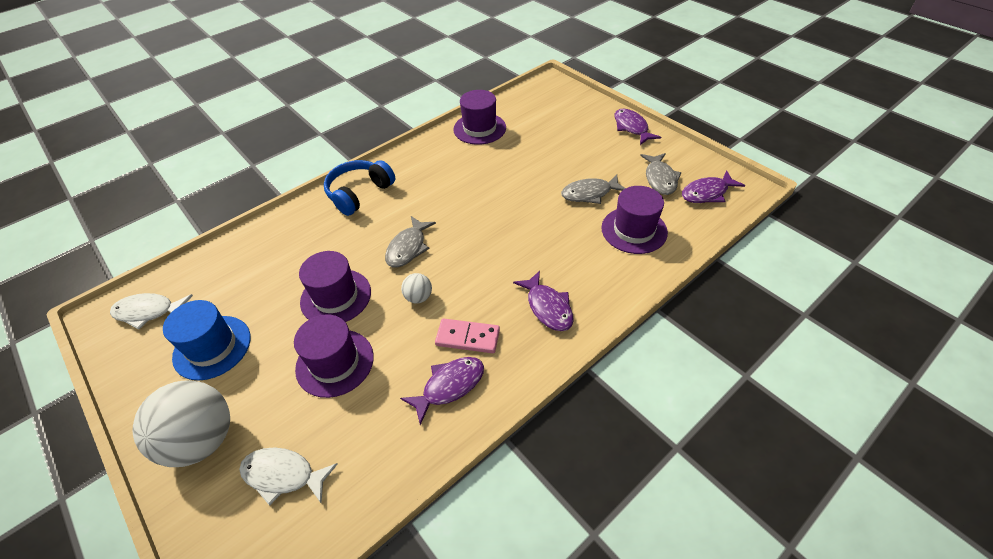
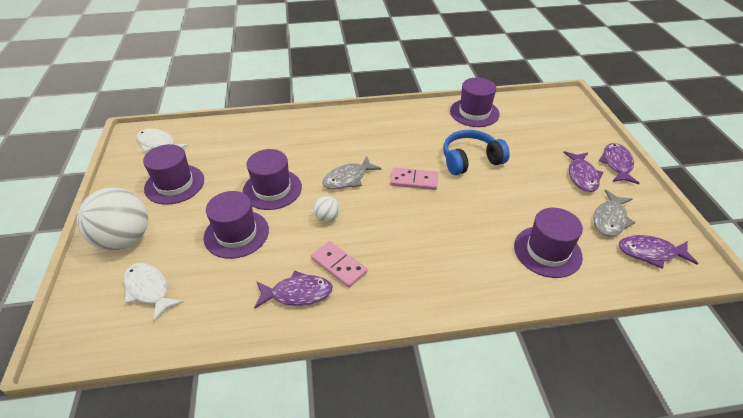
camera: 30 degrees right, 5 degrees down
blue hat [163,300,251,380] -> purple hat [143,144,204,205]
blue headphones [324,160,395,216] -> blue headphones moved to [443,130,510,175]
purple fish [513,270,574,331] -> purple fish moved to [563,151,603,192]
grey fish [561,175,626,204] -> none
none -> pink domino [390,167,438,190]

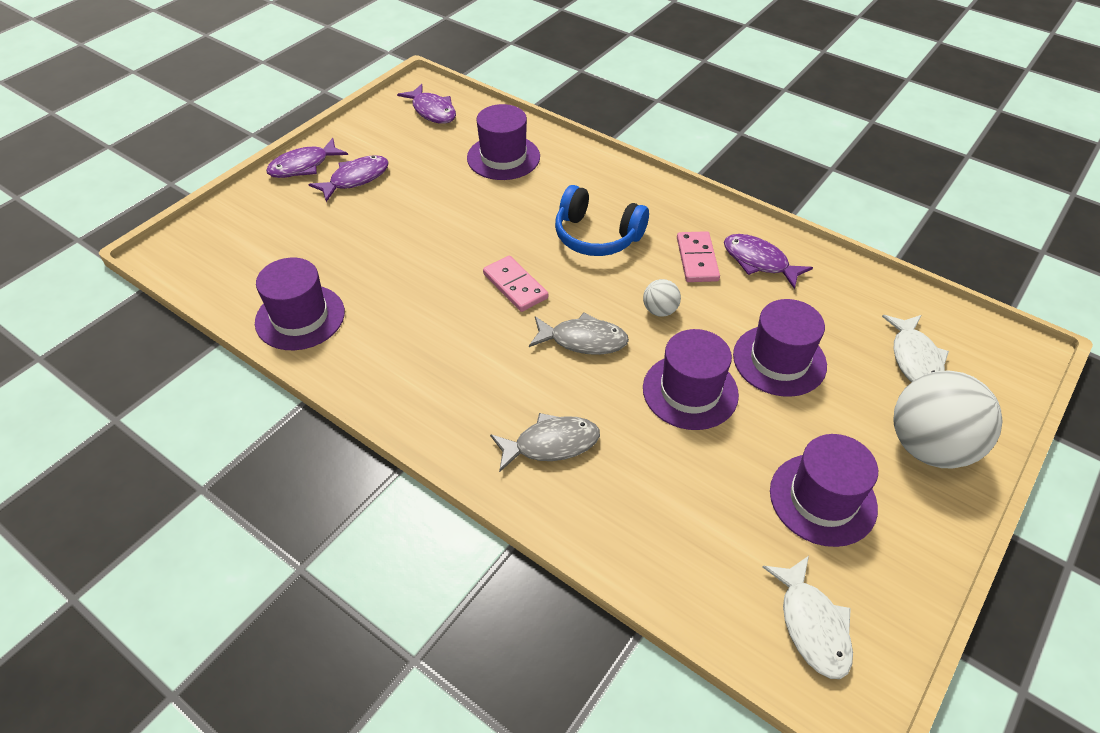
camera: 135 degrees left, 5 degrees up
blue headphones [443,130,510,175] -> blue headphones moved to [555,185,649,256]
grey fish [593,190,635,237] -> grey fish moved to [490,413,600,472]

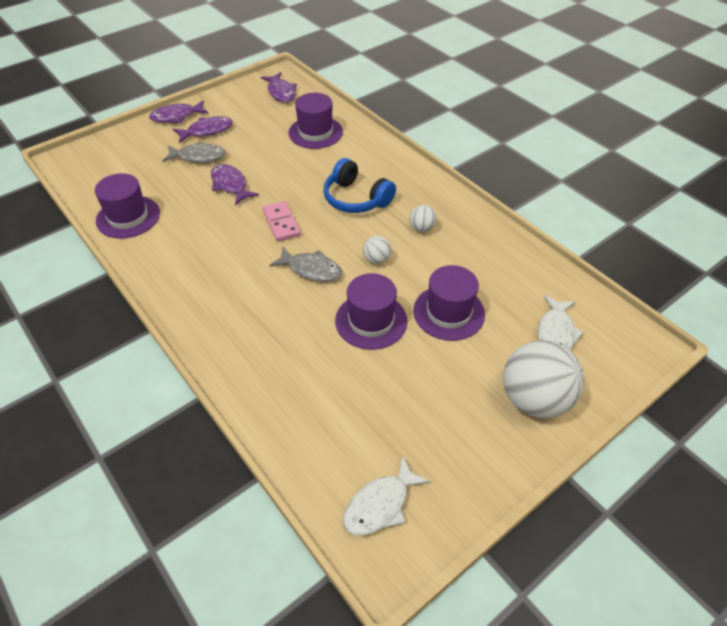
camera: 15 degrees right, 0 degrees up
grey fish [490,413,600,472] -> grey fish moved to [162,141,226,163]
pink domino [677,231,720,282] -> white ball [410,205,437,232]
purple fish [724,234,813,289] -> purple fish moved to [211,164,259,206]
white fish [763,556,853,679] -> white fish turned 45 degrees clockwise [343,456,430,536]
purple hat [770,434,878,547] -> none

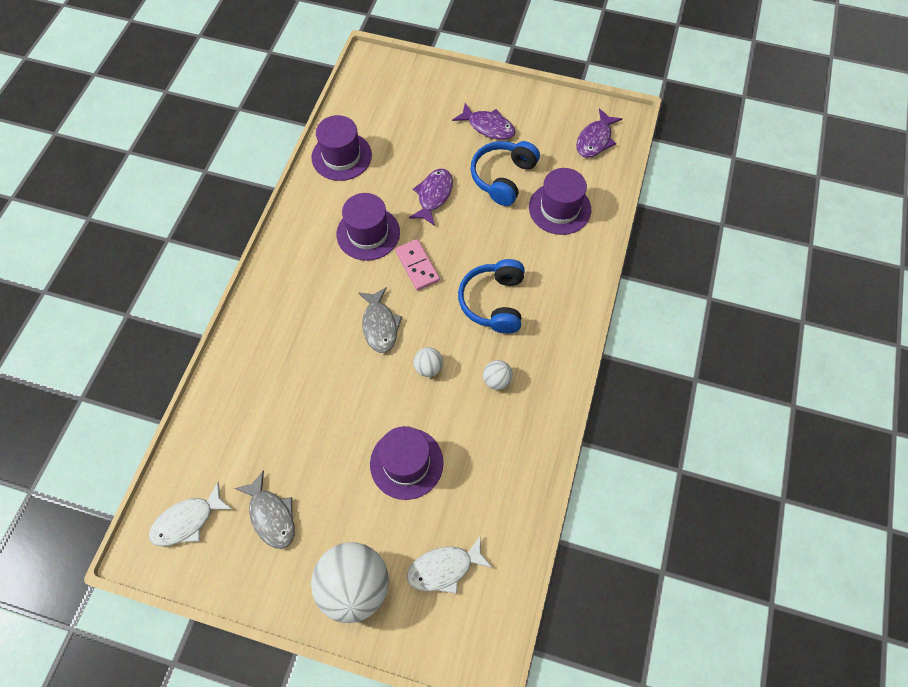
camera: 55 degrees right, 15 degrees up
purple fish [149,100,209,123] -> none
grey fish [162,141,226,163] -> grey fish moved to [234,470,295,549]
pink domino [263,201,301,242] -> pink domino turned 60 degrees counterclockwise [395,239,440,291]
purple hat [335,273,408,350] -> purple hat moved to [336,193,400,261]
white fish [343,456,430,536] -> white fish turned 45 degrees counterclockwise [149,482,233,546]
none -> blue headphones [471,141,540,206]

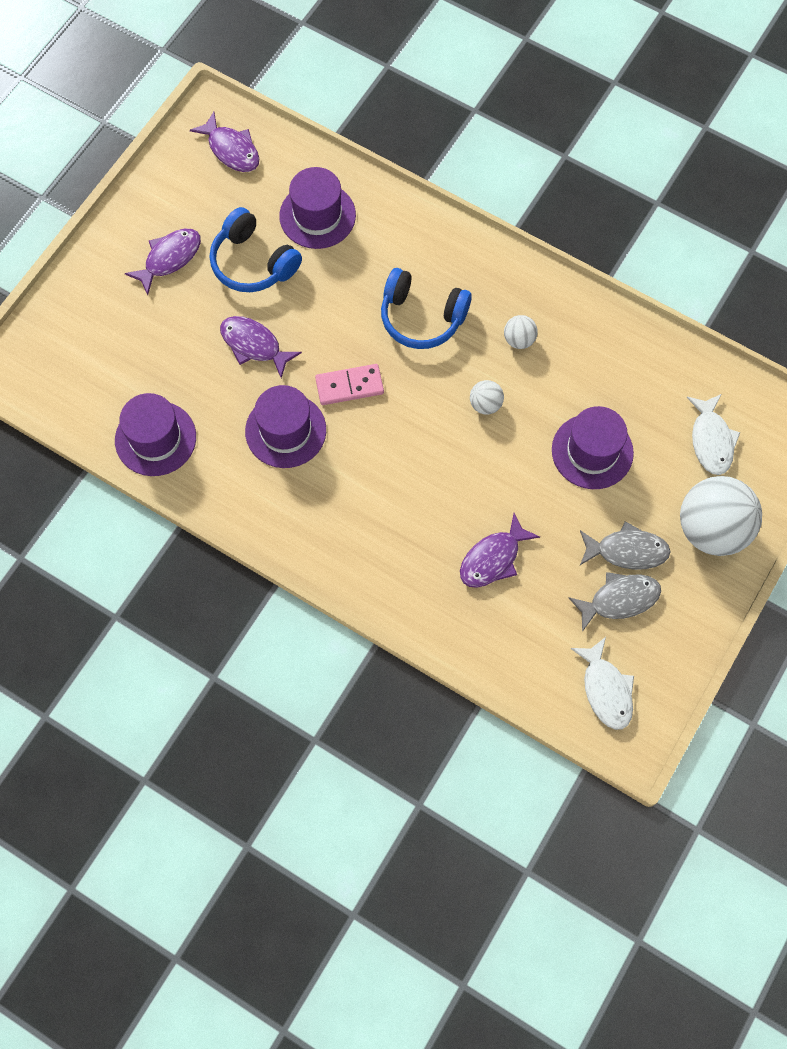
camera: 75 degrees left, 5 degrees up
grey fish [358,287,402,353] -> grey fish moved to [580,521,671,570]
none -> purple fish [460,513,540,588]

